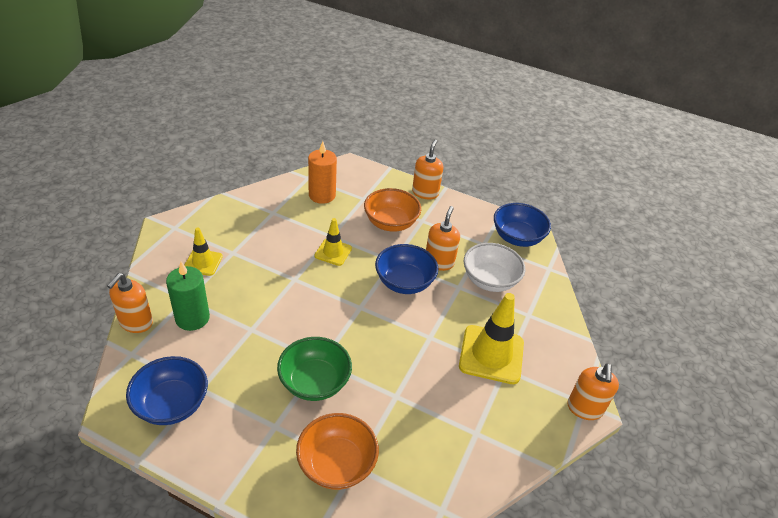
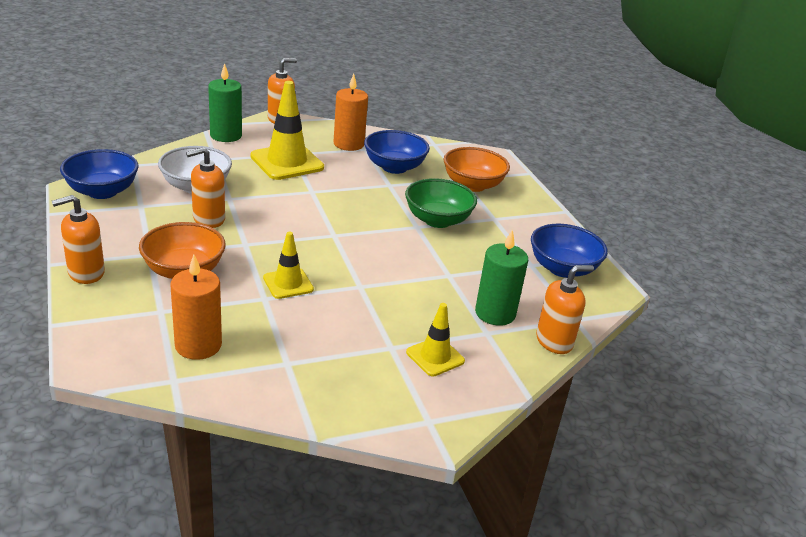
camera: 135 degrees left, 10 degrees down
blue bowl [375,244,438,294] -> blue bowl moved to [364,130,430,174]
none -> green candle [208,63,242,142]
none -> orange candle [334,74,368,151]

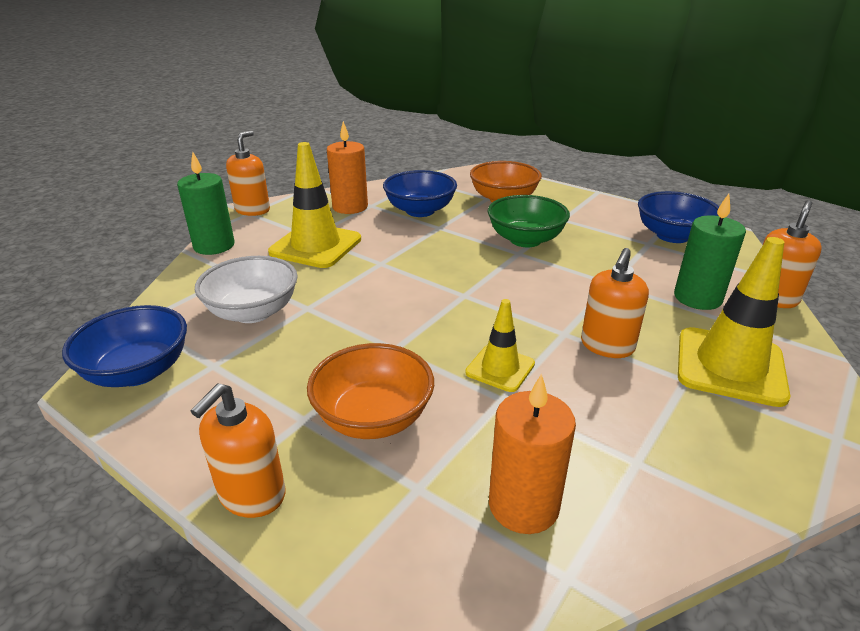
camera: 30 degrees left, 0 degrees up
orange soap dispenser [186,147,225,228] -> orange soap dispenser moved to [581,248,649,358]
yellow traffic cone [406,303,465,376] -> yellow traffic cone [678,237,790,407], size x1.76

